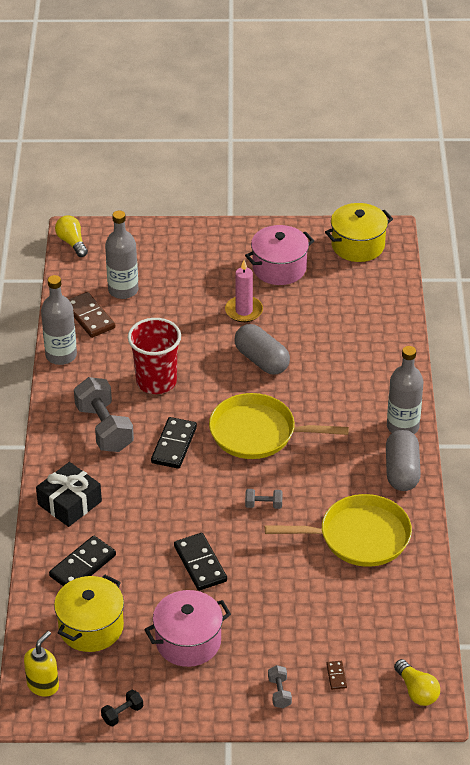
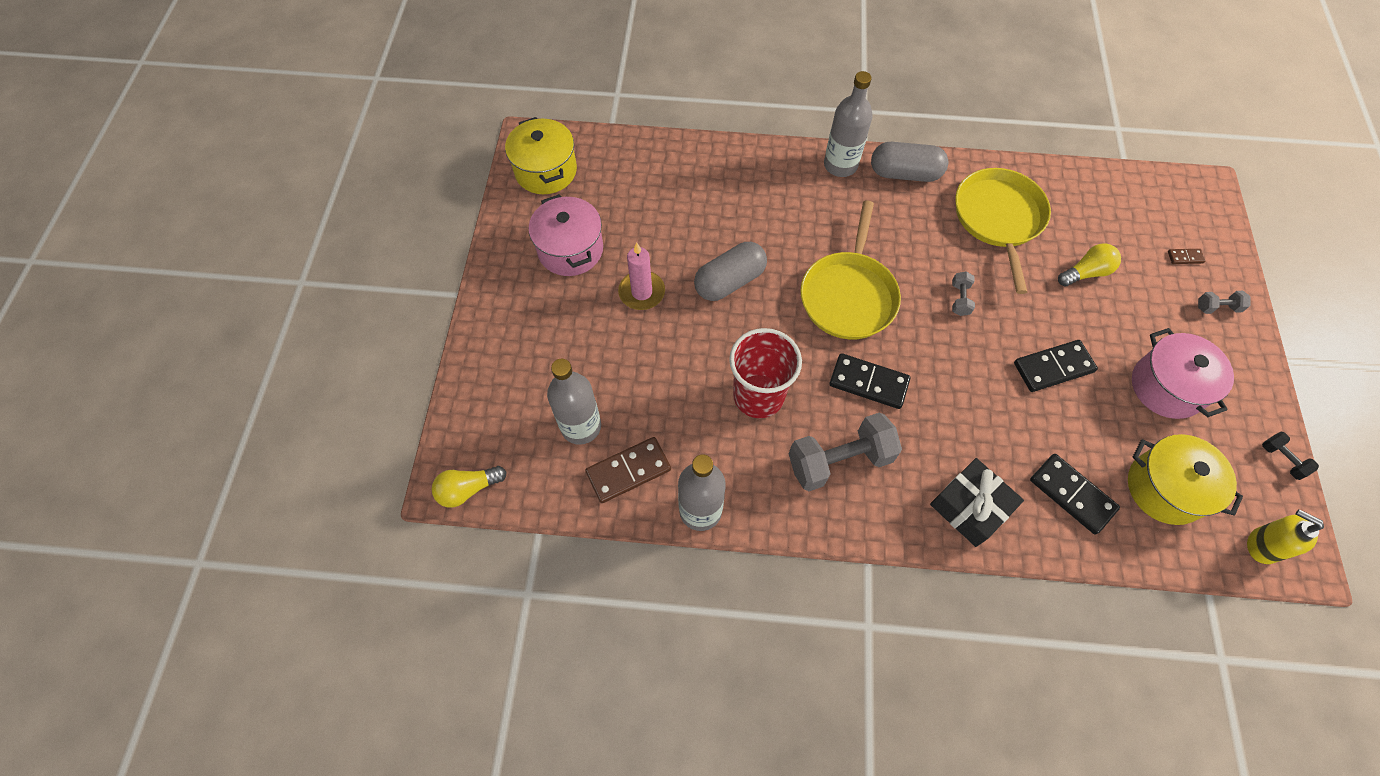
camera: 85 degrees left, 20 degrees up
yellow light bulb [394,659,440,706] -> yellow light bulb moved to [1058,243,1121,286]

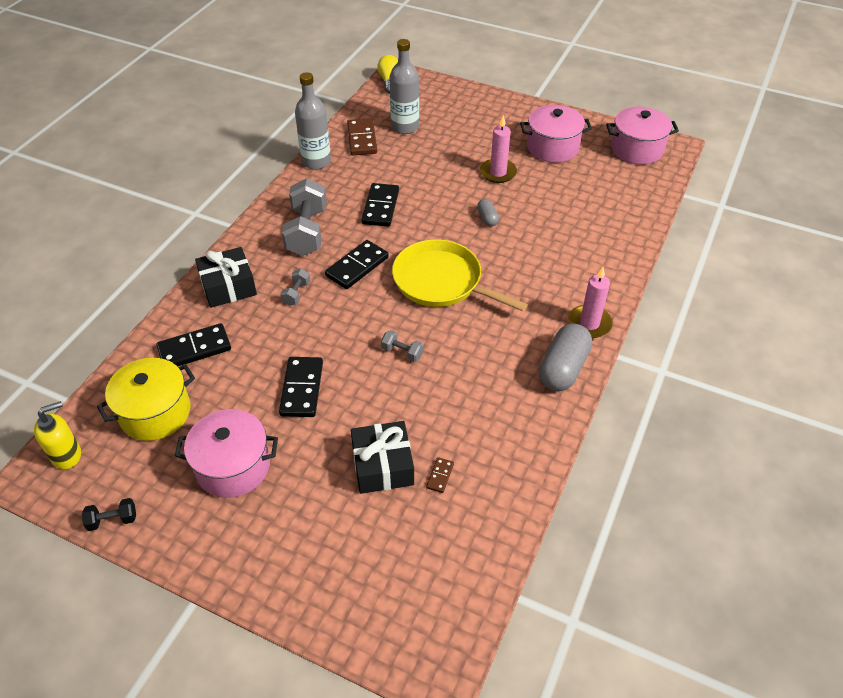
camera: 110 degrees right, 15 degrees down
yellow pot [505,117,577,194] -> pink pot [606,106,679,164]
grey capsule [694,242,767,301] -> grey capsule [477,199,499,227], size x0.51
red cup [729,328,802,418] -> black domino [361,183,399,227]
grey bottle [824,71,873,177] -> pink candle [568,267,613,338]
yellow pan [955,168,1051,294] -> none
yellow light bulb [1058,243,1121,286] -> black gift [351,421,414,494]
brown domino [1168,249,1205,264] -> brown domino moved to [426,457,454,493]
grey dumbbell [1198,291,1251,314] -> grey dumbbell moved to [280,269,311,306]

